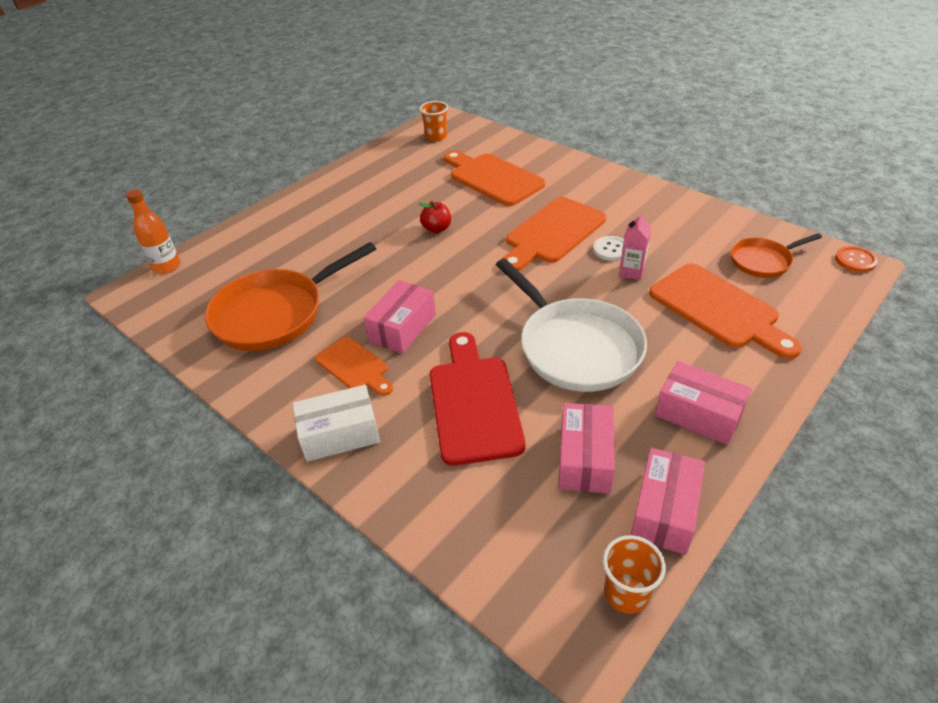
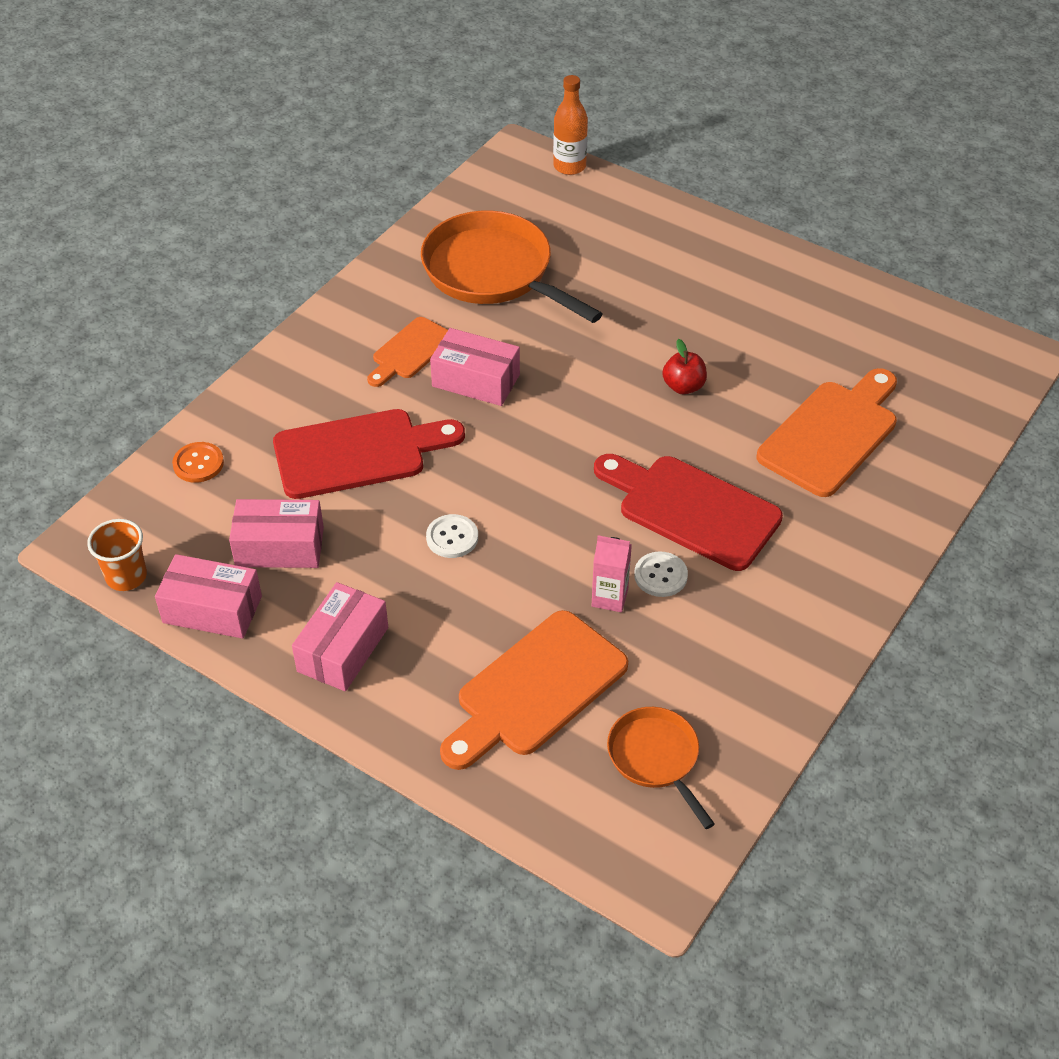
camera: 80 degrees right, 5 degrees up
white box [293,385,380,462] -> none
orange cup [419,101,448,142] -> none
white pan [496,258,647,392] -> white button [426,514,478,558]
orange cutting board [502,197,606,271] -> red cutting board [594,454,783,571]
orange button [835,246,878,272] -> orange button moved to [172,442,224,483]

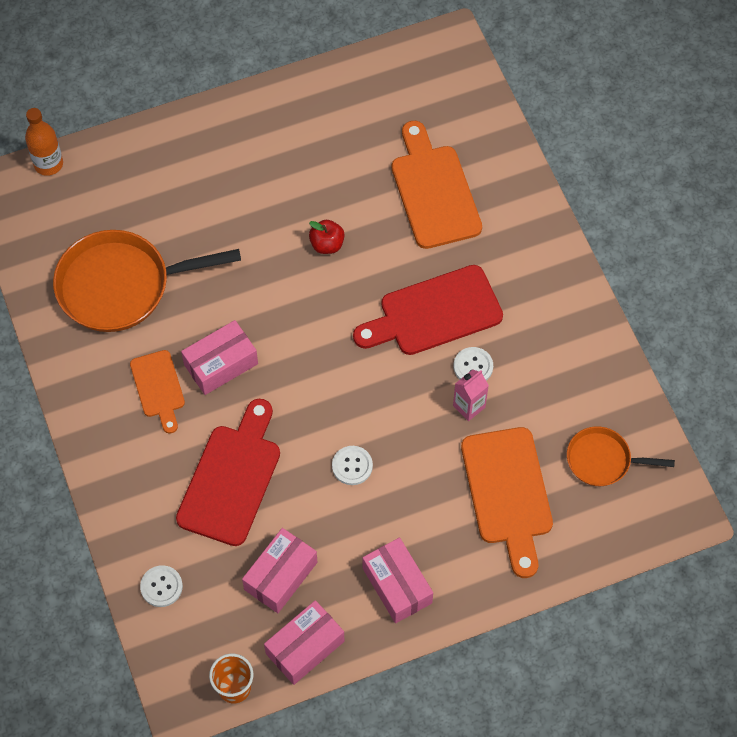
camera: 55 degrees left, 15 degrees up
orange button [172,442,224,483] -> white button [140,565,183,607]

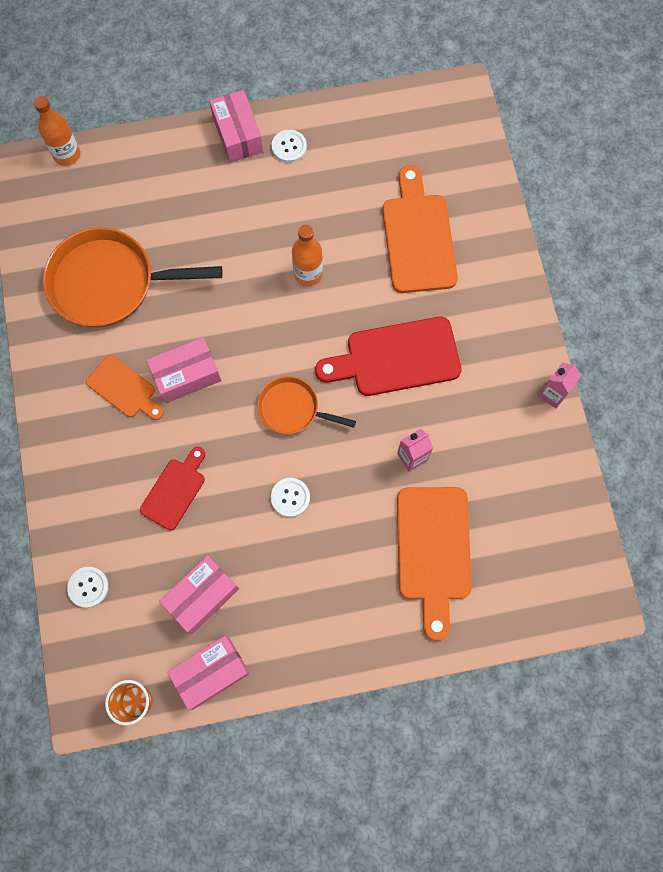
camera: 10 degrees right, 10 degrees up
orange cutting board [130,350,185,434] -> orange cutting board turned 45 degrees counterclockwise [86,355,164,420]
red cutting board [176,399,280,546] -> red cutting board [140,447,205,530], size x0.59
red apple [309,220,345,254] -> orange bottle [292,225,323,286]
pink box [363,537,433,623] -> pink box moved to [209,90,263,163]
white button [454,347,493,381] -> white button moved to [272,130,307,163]
orange pan [567,426,675,486] -> orange pan moved to [257,376,356,434]
none -> pink carton [538,363,581,408]

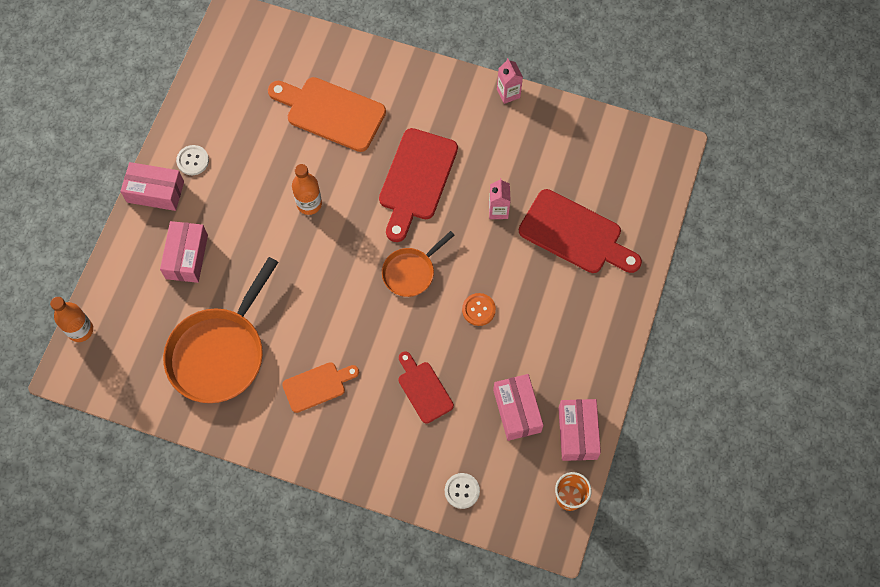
camera: 60 degrees left, 5 degrees down
pink box [147,337,221,403] -> pink box moved to [160,221,208,283]
white button [271,478,310,517] -> orange button [462,293,496,326]
orange cutting board [397,487,472,641] -> red cutting board [519,189,642,273]

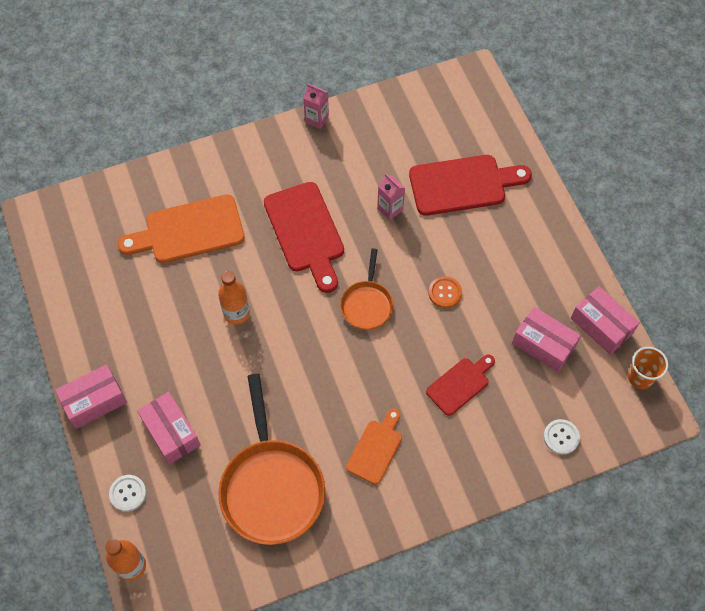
camera: 40 degrees left, 5 degrees down
white button [176,145,209,175] -> white button moved to [109,475,146,512]
red cutting board [398,351,454,424] -> red cutting board turned 120 degrees clockwise [426,354,495,416]

